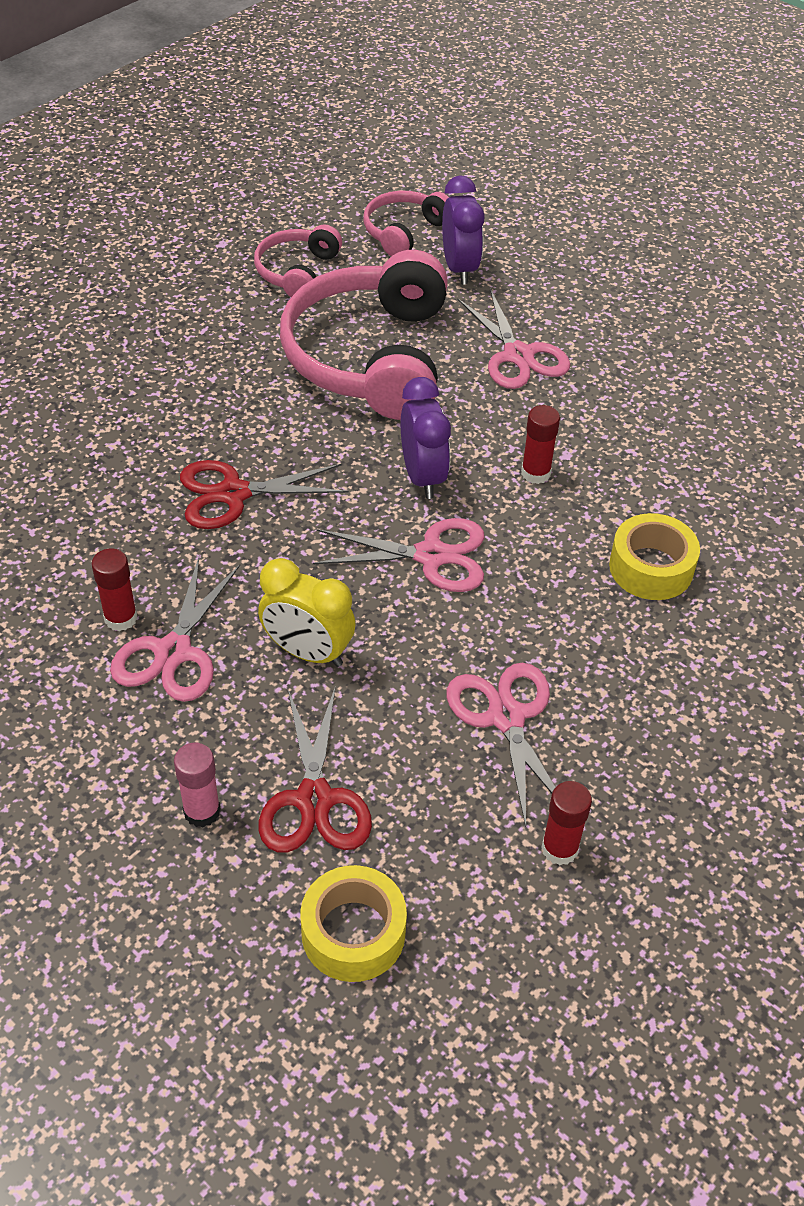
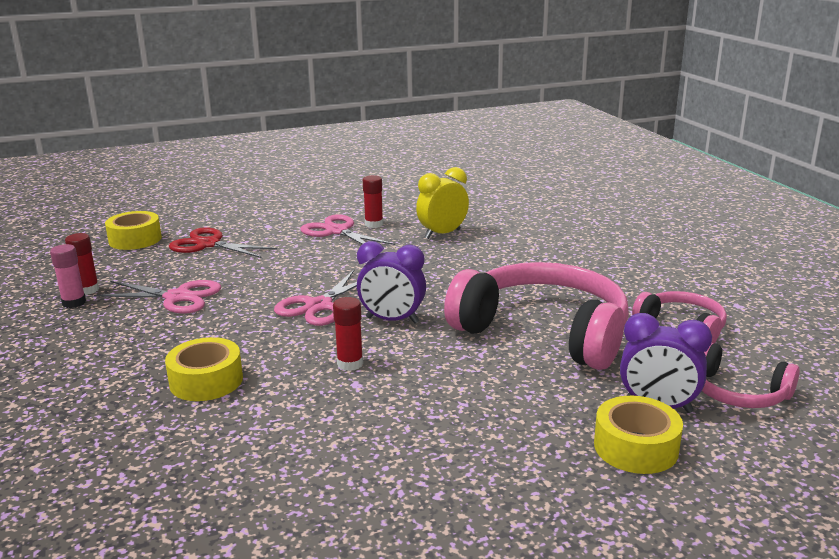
camera: 120 degrees right, 25 degrees down
pink glue stick [174,743,221,827] -> pink glue stick moved to [50,244,86,308]
red scissors [180,460,349,529] -> none
yellow clock [258,558,356,667] -> yellow clock moved to [416,167,469,239]
pink headphones [364,191,449,256] -> pink headphones turned 150 degrees clockwise [702,343,800,408]
pink scissors [457,288,571,389] -> none
none -> yellow tape [594,396,683,474]

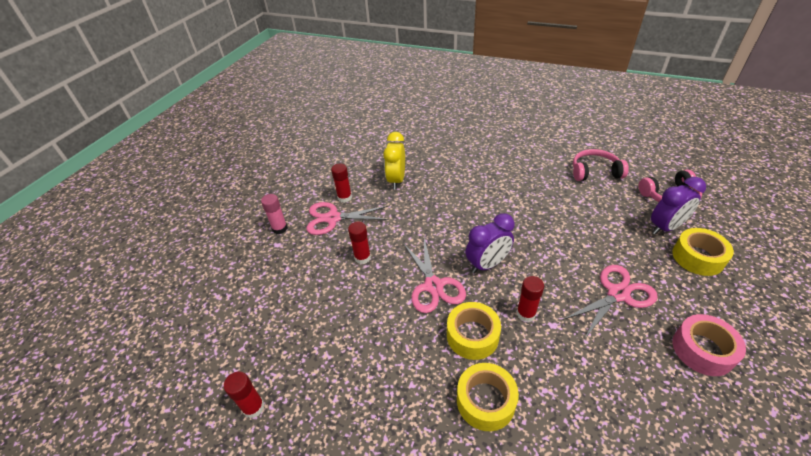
camera: 45 degrees left, 20 degrees up
pink glue stick [50,244,86,308] -> pink glue stick moved to [261,194,288,234]
pink scissors [94,280,221,314] -> pink scissors moved to [563,265,658,339]
yellow tape [105,211,162,250] -> yellow tape moved to [447,302,501,360]
red scissors [168,227,277,258] -> none
pink headphones [444,262,629,370] -> none
none -> red glue stick [348,222,371,264]
none -> pink tape [673,314,746,376]

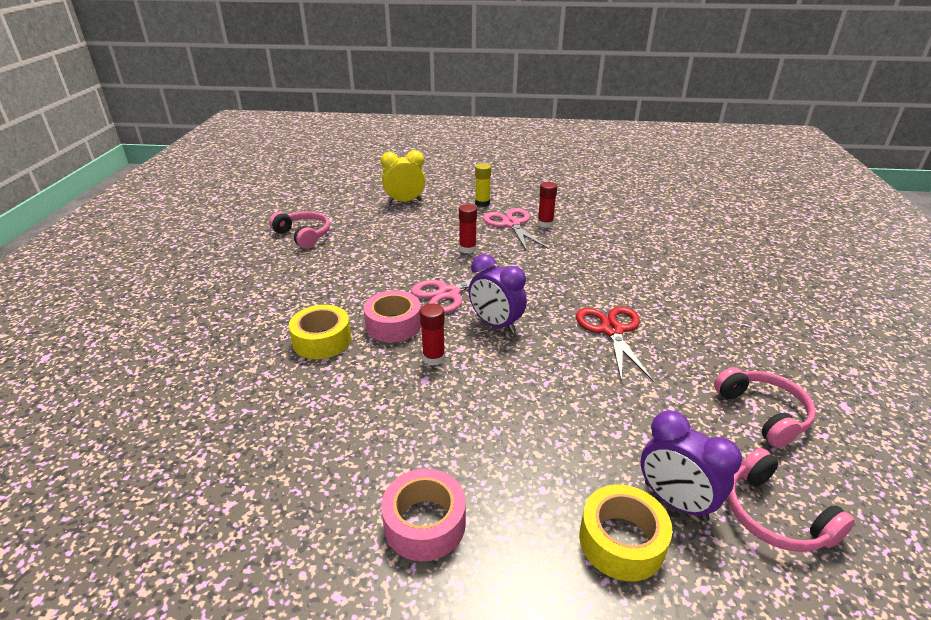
camera: 70 degrees right, 10 degrees down
red glue stick [224,371,265,418] -> pink headphones [269,211,330,249]
pink glue stick [261,194,288,234] -> yellow glue stick [475,163,491,207]
yellow clock [383,132,405,190] -> yellow clock moved to [381,150,425,203]
yellow tape [447,302,501,360] -> pink tape [364,290,421,342]
pink scissors [563,265,658,339] -> none
none -> red scissors [576,306,653,382]

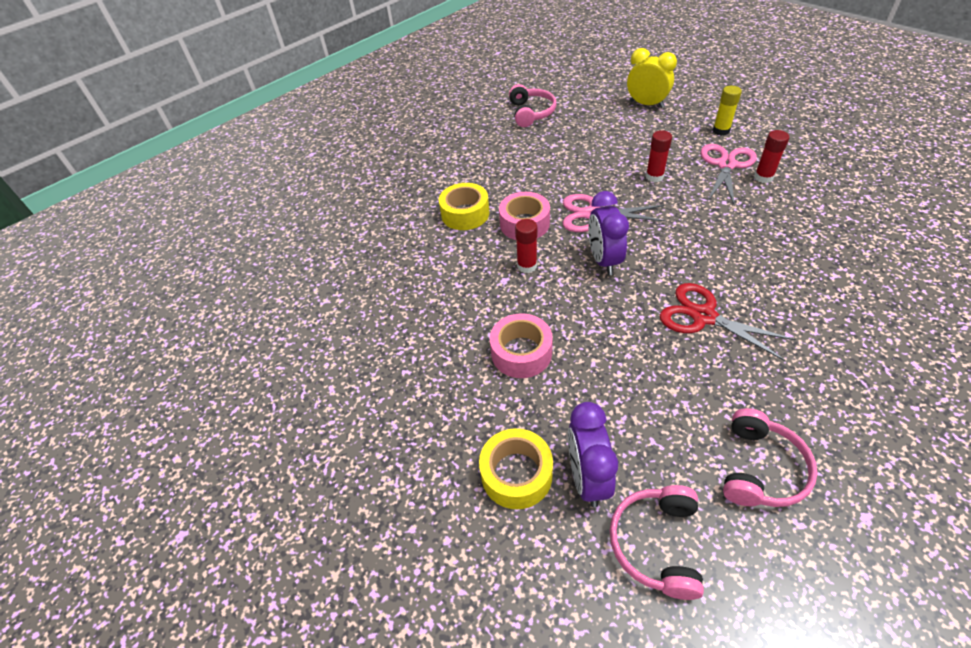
camera: 45 degrees right, 15 degrees up
pink tape [381,469,466,561] -> pink tape moved to [490,313,553,378]
red scissors [576,306,653,382] -> red scissors turned 90 degrees counterclockwise [660,283,796,362]

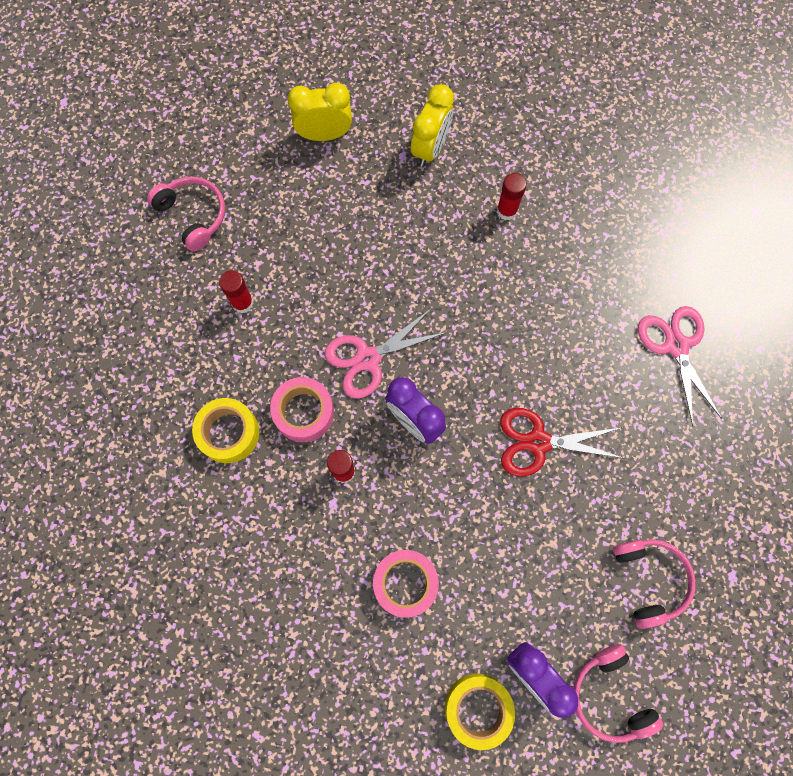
camera: 40 degrees left, 25 degrees up
red glue stick [646,130,672,182] -> red glue stick moved to [219,270,254,313]
pink scissors [701,144,757,207] -> pink scissors moved to [638,306,722,427]
yellow glue stick [713,86,742,135] -> yellow clock [411,84,454,167]

